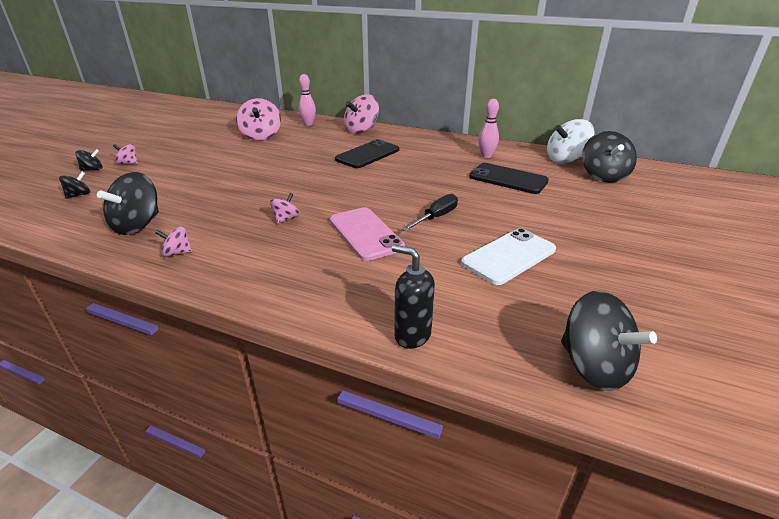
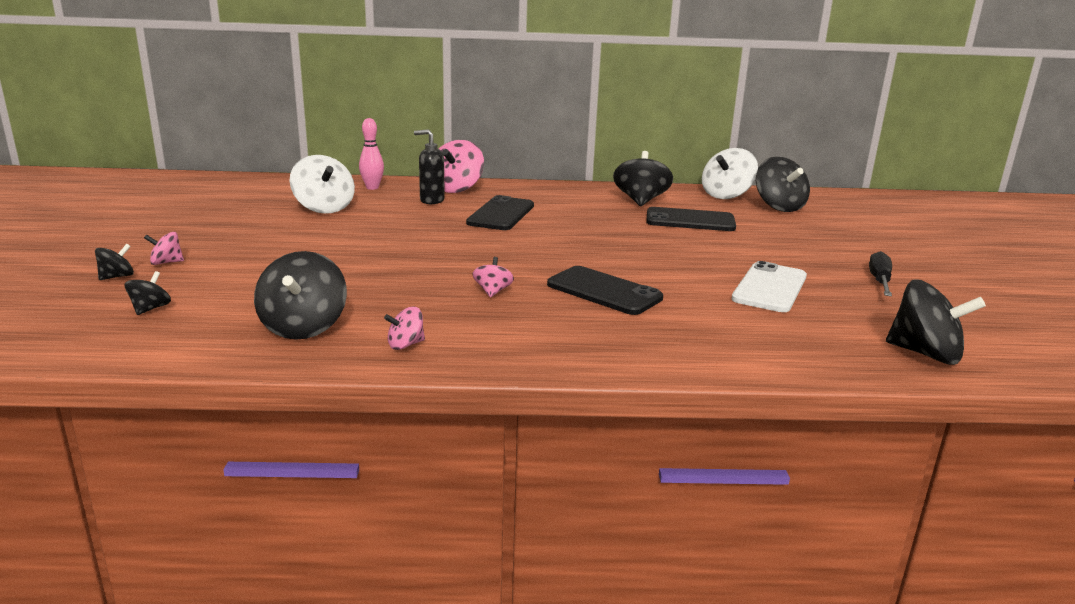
camera: 25 degrees left, 10 degrees down
pink spinning top [236,98,281,140] -> white spinning top [290,155,355,214]
pink phone [330,207,405,261] -> black phone [547,266,663,315]
black soap dispenser [392,245,435,349] -> black soap dispenser moved to [414,129,445,204]
black screwdriver [402,194,458,231] -> black screwdriver moved to [869,251,892,296]
pink bowling pin [478,99,499,158] -> black spinning top [613,151,673,206]

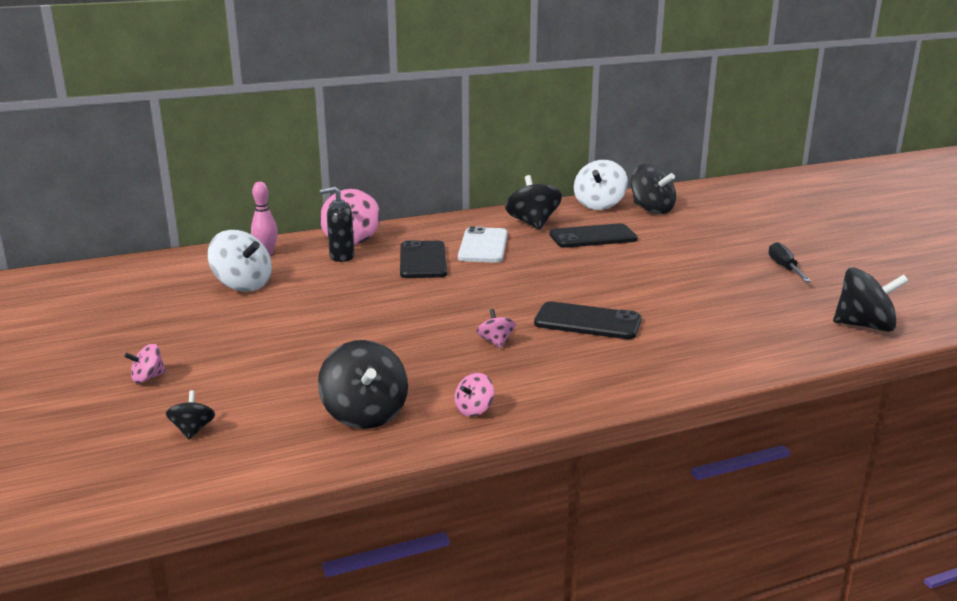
camera: 20 degrees left, 0 degrees up
black spinning top [95,244,134,280] -> none
white phone [731,261,807,312] -> white phone moved to [458,226,508,263]

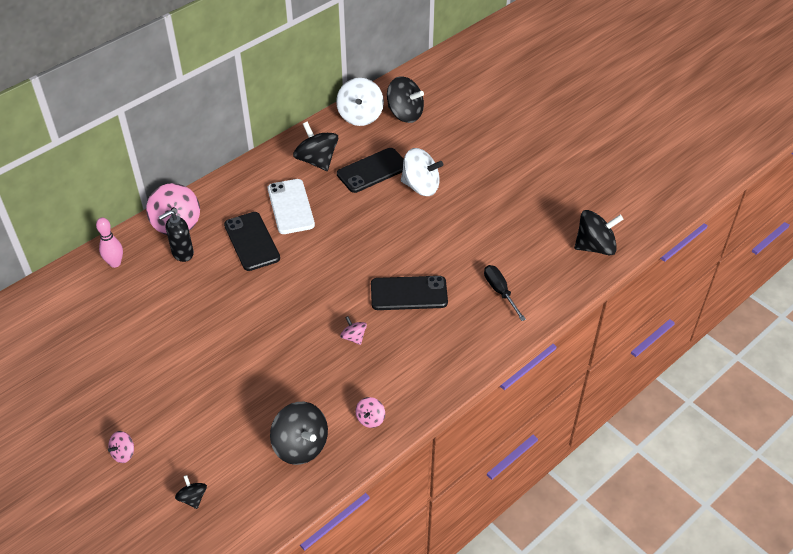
camera: 20 degrees left, 25 degrees up
white spinning top [208,230,272,292] -> white spinning top moved to [401,148,443,196]
black screwdriver [768,242,811,282] -> black screwdriver moved to [484,265,526,321]

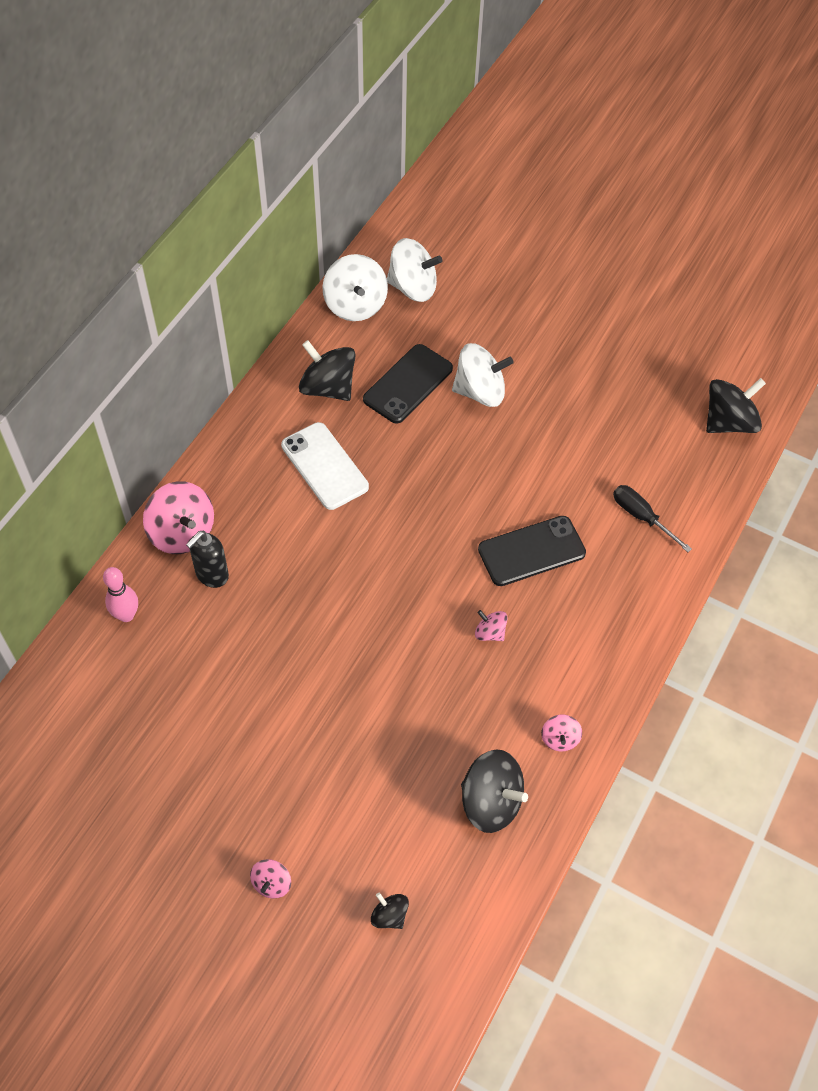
camera: 20 degrees left, 10 degrees up
black phone [224,212,280,271] -> none
black spinning top [387,76,424,123] -> white spinning top [387,238,442,302]

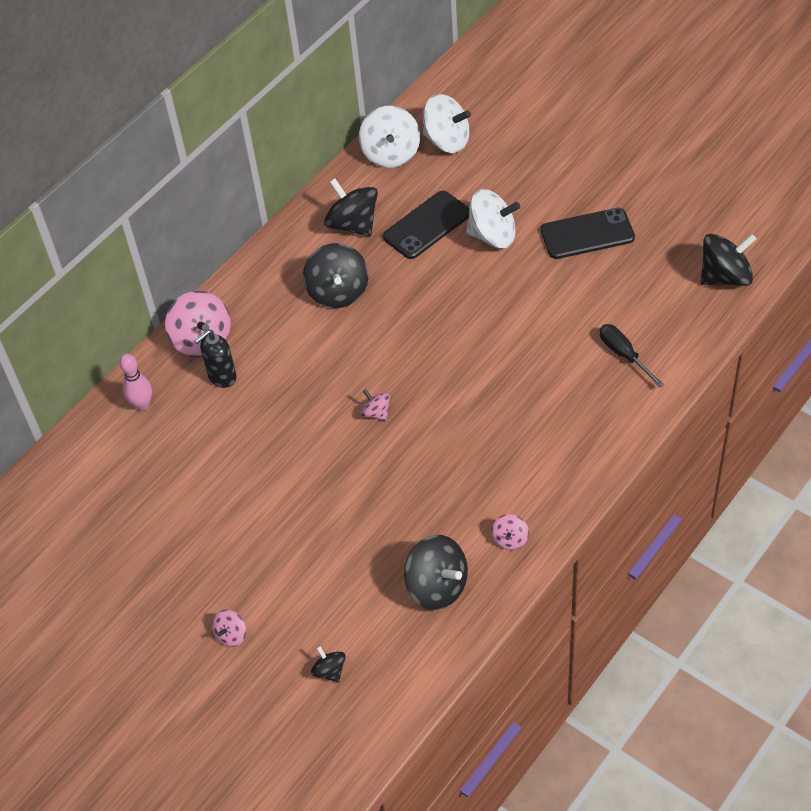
camera: 15 degrees right, 5 degrees down
white phone [281,422,369,510] -> black spinning top [303,243,369,308]
pink spinning top [475,610,508,641] -> pink spinning top moved to [361,389,390,420]
black phone [478,516,586,586] -> black phone moved to [541,208,635,259]

